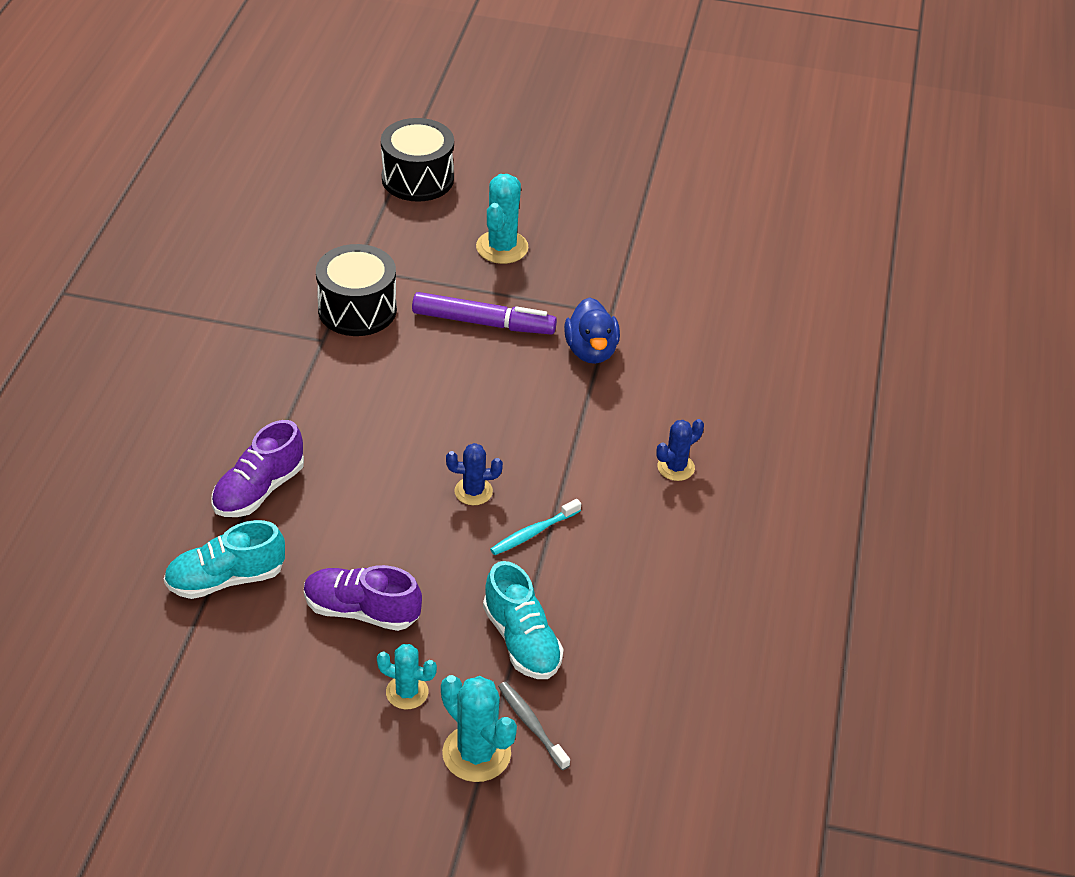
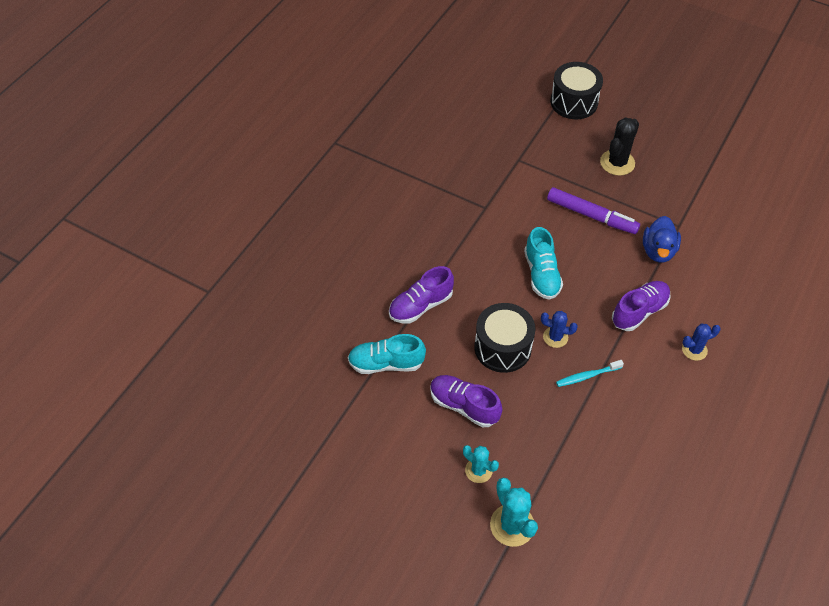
camera: 20 degrees right, 10 degrees up
black drum [316,244,397,336] -> black drum moved to [474,303,535,373]
turquoise cactus [476,174,529,264] -> black cactus [600,118,639,176]
turquoise shoe [483,561,564,679] -> turquoise shoe moved to [524,227,563,300]
grey toothbrush [498,682,570,770] -> none
none -> purple shoe [612,281,671,331]

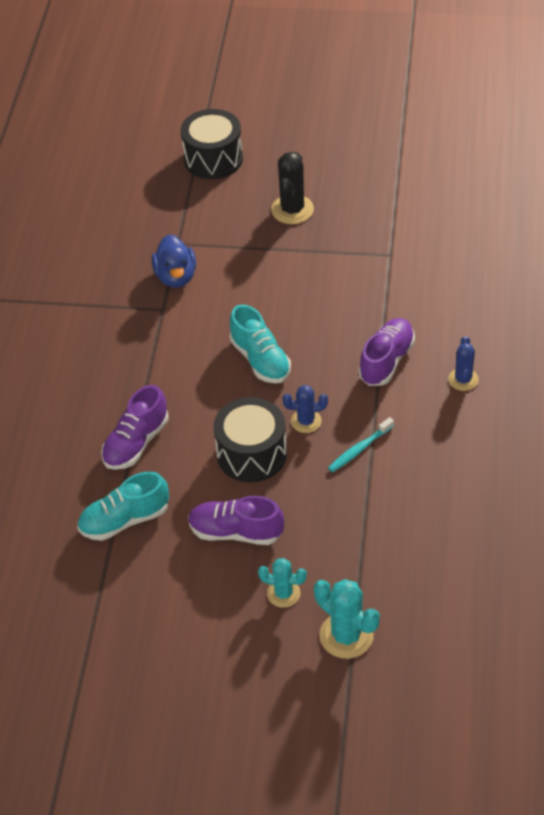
camera: 20 degrees left, 5 degrees down
purple marker [547,187,640,234] -> none
blue duck [643,216,681,263] -> blue duck moved to [152,234,196,288]
blue cactus [682,324,721,361] -> blue cactus turned 45 degrees counterclockwise [448,336,479,391]

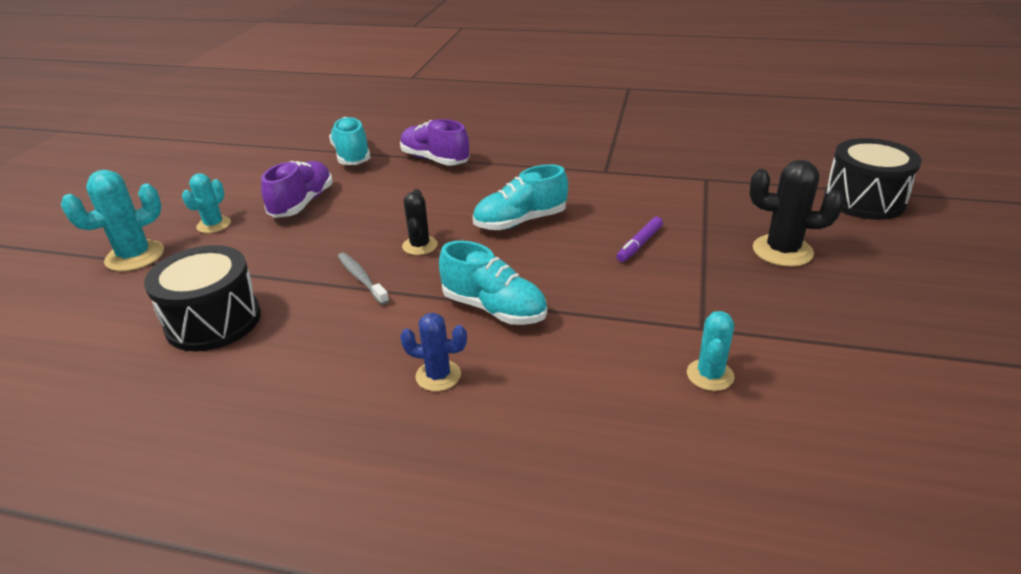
camera: 95 degrees right, 15 degrees down
blue duck [152,234,196,288] -> none
black drum [214,397,287,482] -> black drum moved to [144,245,261,351]
blue cactus [282,385,328,433] -> black cactus [402,189,438,255]
turquoise toothbrush [328,417,394,472] -> grey toothbrush [337,252,389,305]
purple shoe [359,318,415,386] -> turquoise shoe [439,241,547,325]
none -> purple marker [616,217,663,262]
none -> turquoise cactus [687,311,735,391]

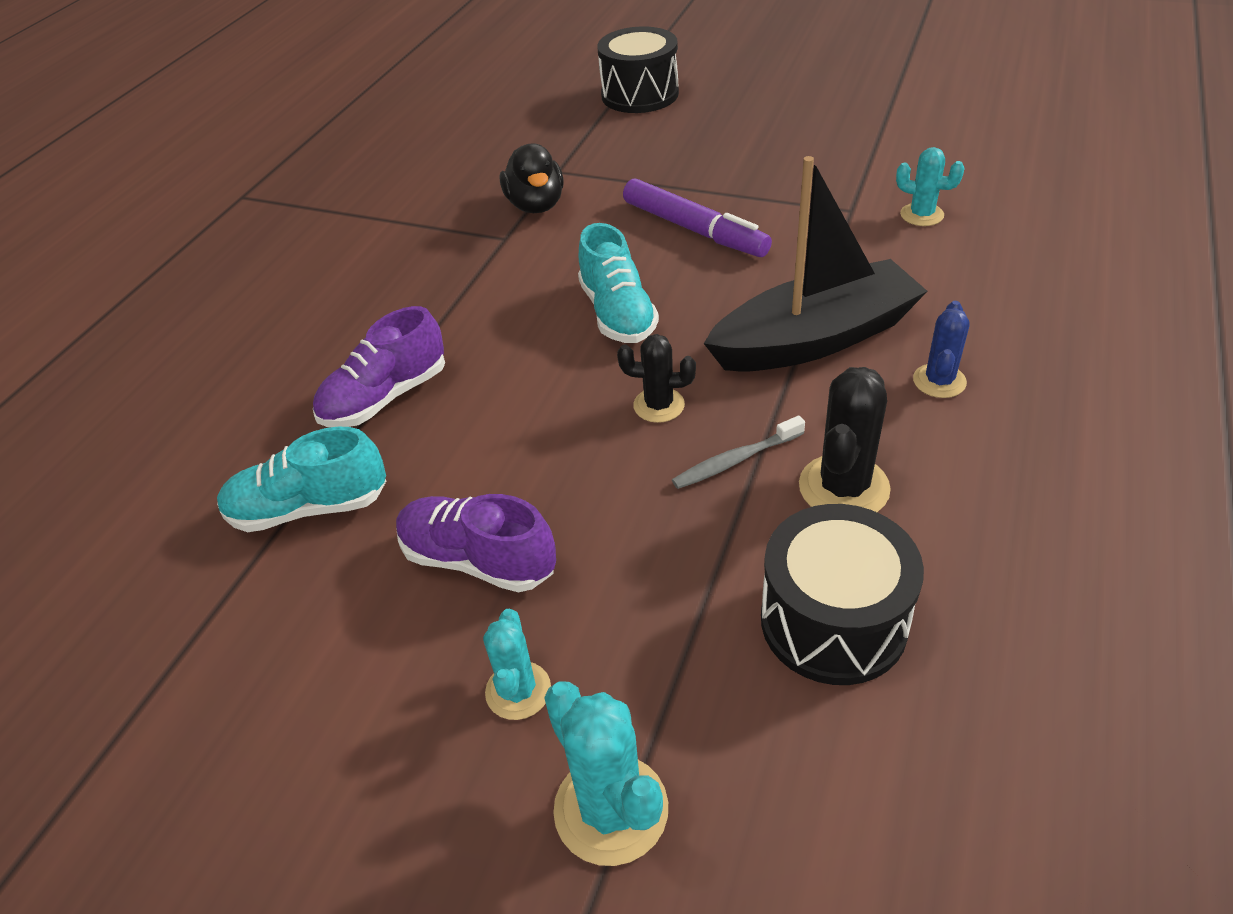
camera: 80 degrees left, 10 degrees up
turquoise cactus [182,173,231,233] -> turquoise cactus turned 60 degrees clockwise [483,609,551,720]
turquoise shoe [439,241,547,325] -> black boat [704,156,928,372]
purple marker [616,217,663,262] -> purple marker [623,178,772,257], size x1.84
black cactus [750,160,844,267] -> black cactus moved to [799,367,891,512]
none -> black duck [500,143,564,213]

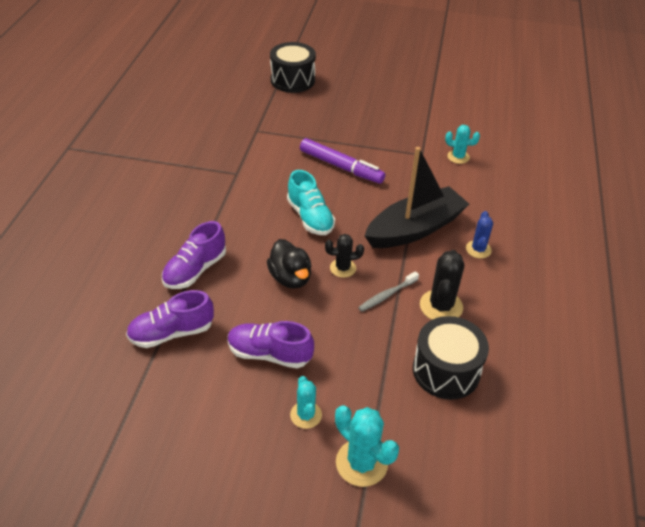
camera: 15 degrees left, 0 degrees up
turquoise shoe [217,427,386,532] -> purple shoe [126,290,214,348]
black duck [500,143,564,213] -> black duck moved to [267,239,312,289]

